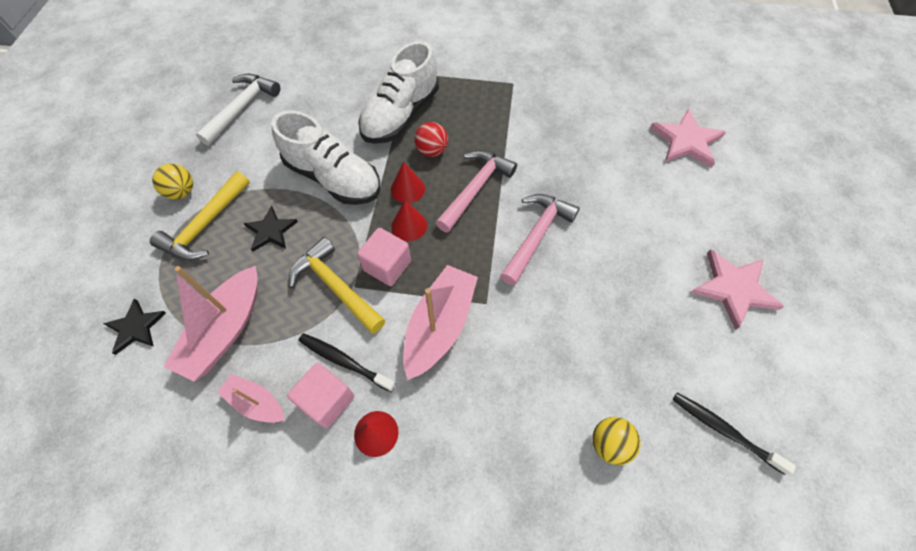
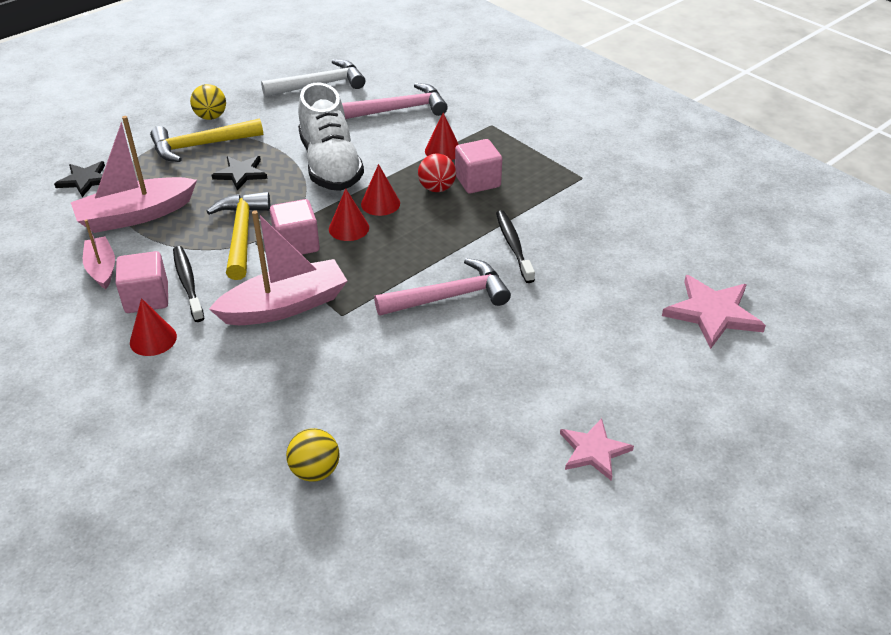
camera: 40 degrees right, 20 degrees down
white shoe [358,41,439,144] -> red cone [425,113,459,160]
pink hammer [436,150,517,233] -> pink hammer moved to [342,83,448,119]
black toothbrush [673,393,796,475] -> black toothbrush moved to [496,210,535,283]
pink star [690,249,784,330] -> pink star [560,418,634,481], size x0.65
none -> pink cube [455,139,502,194]

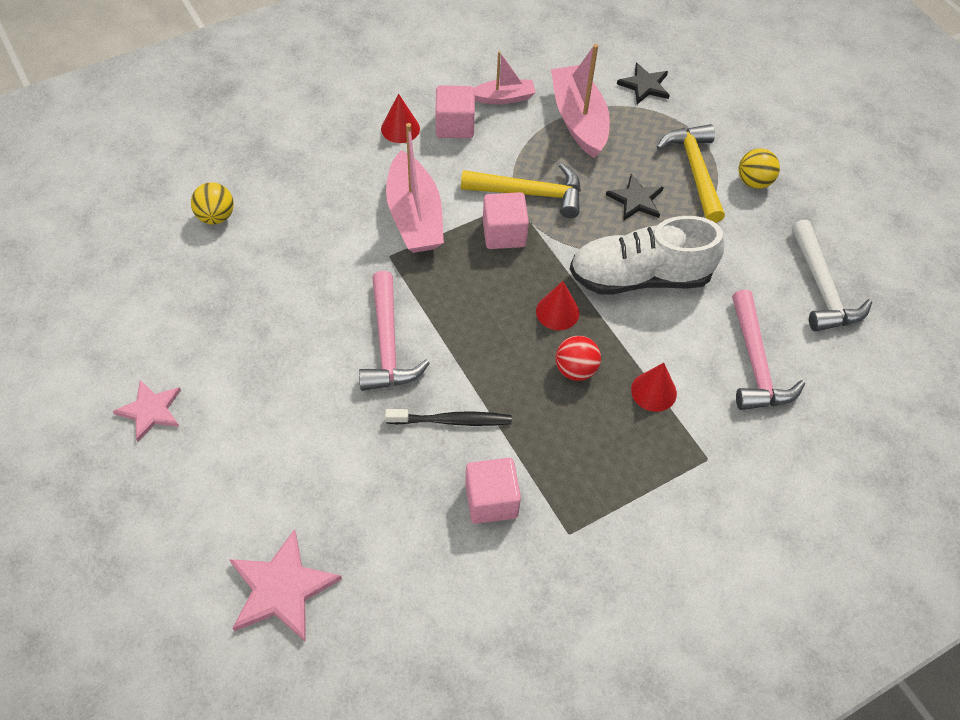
camera: 100 degrees right, 15 degrees up
black toothbrush [173,246,204,322] -> none
red cone [329,188,369,241] -> none
pink cube [455,139,502,194] -> pink cube moved to [465,458,521,524]

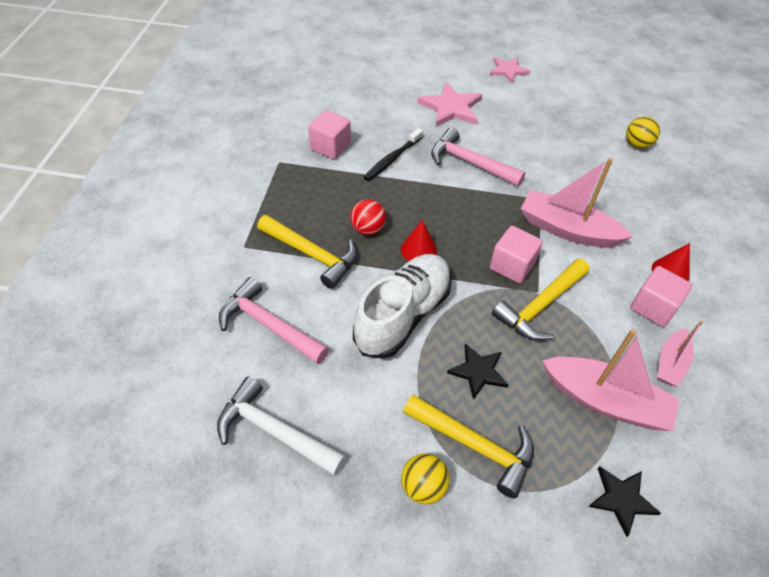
camera: 130 degrees right, 5 degrees down
pink star [229,529,342,641] -> pink star moved to [417,82,482,127]
red cone [631,363,677,412] -> yellow hammer [257,215,358,289]

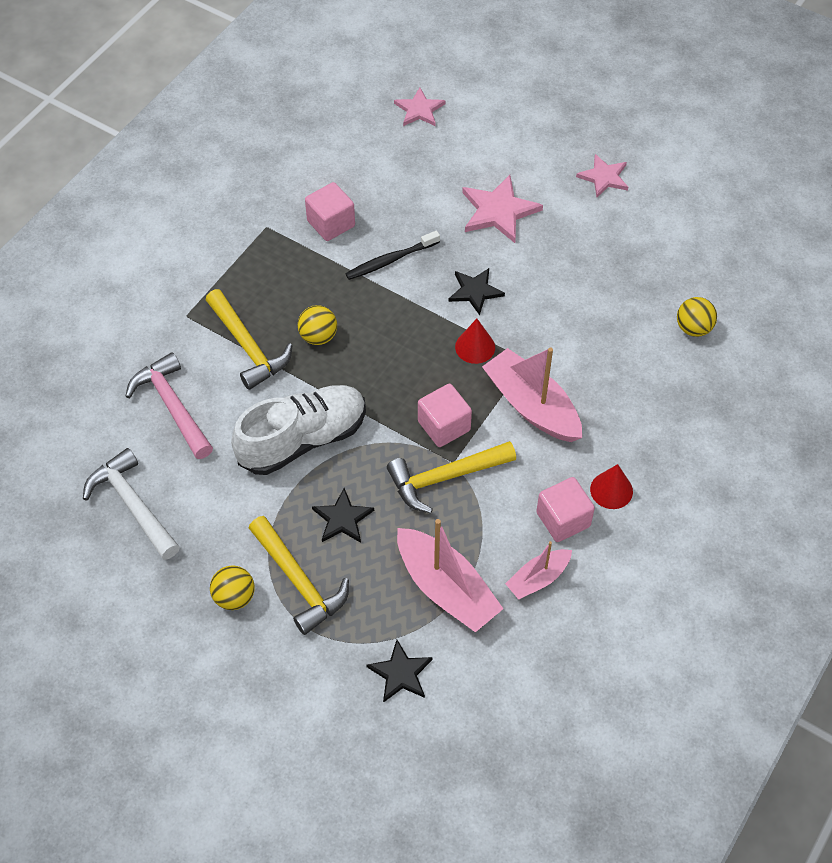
camera: 25 degrees right, 5 degrees up
red ball [350,199,386,235] -> yellow ball [298,305,337,345]
red cone [401,220,437,261] -> red cone moved to [455,319,495,364]
pink hammer [431,128,525,186] -> black star [449,268,505,315]
none -> pink star [394,87,446,126]

